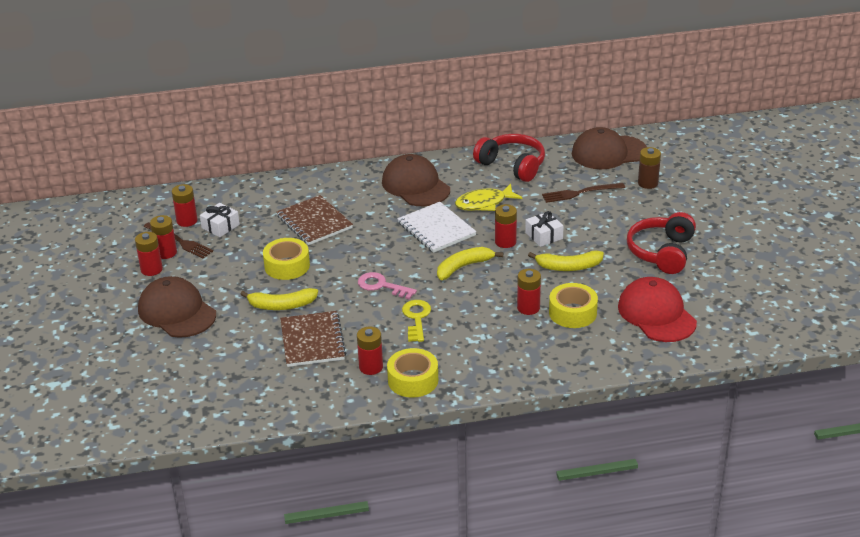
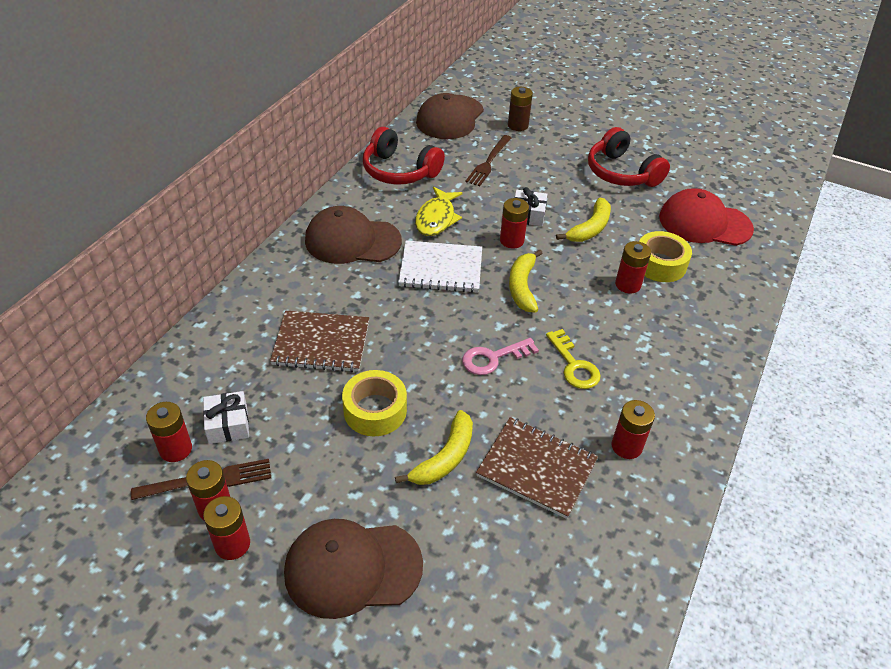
camera: 55 degrees left, 10 degrees up
yellow tape [387,348,438,398] -> none
yellow key [402,300,431,342] -> yellow key turned 150 degrees counterclockwise [546,329,601,389]
red headphones [473,134,545,182] -> red headphones turned 135 degrees counterclockwise [363,127,445,185]

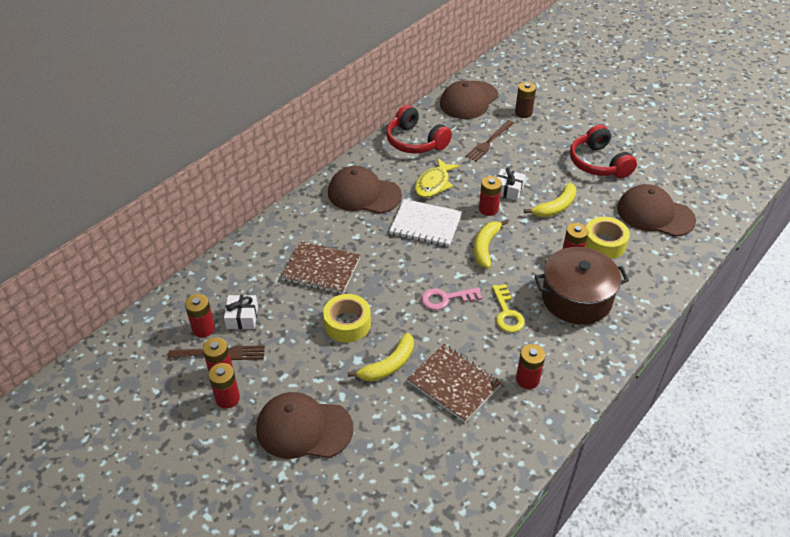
camera: 15 degrees right, 0 degrees up
red cap [659,188,754,246] -> brown cap [617,184,696,237]
none -> brown pot [535,247,629,324]

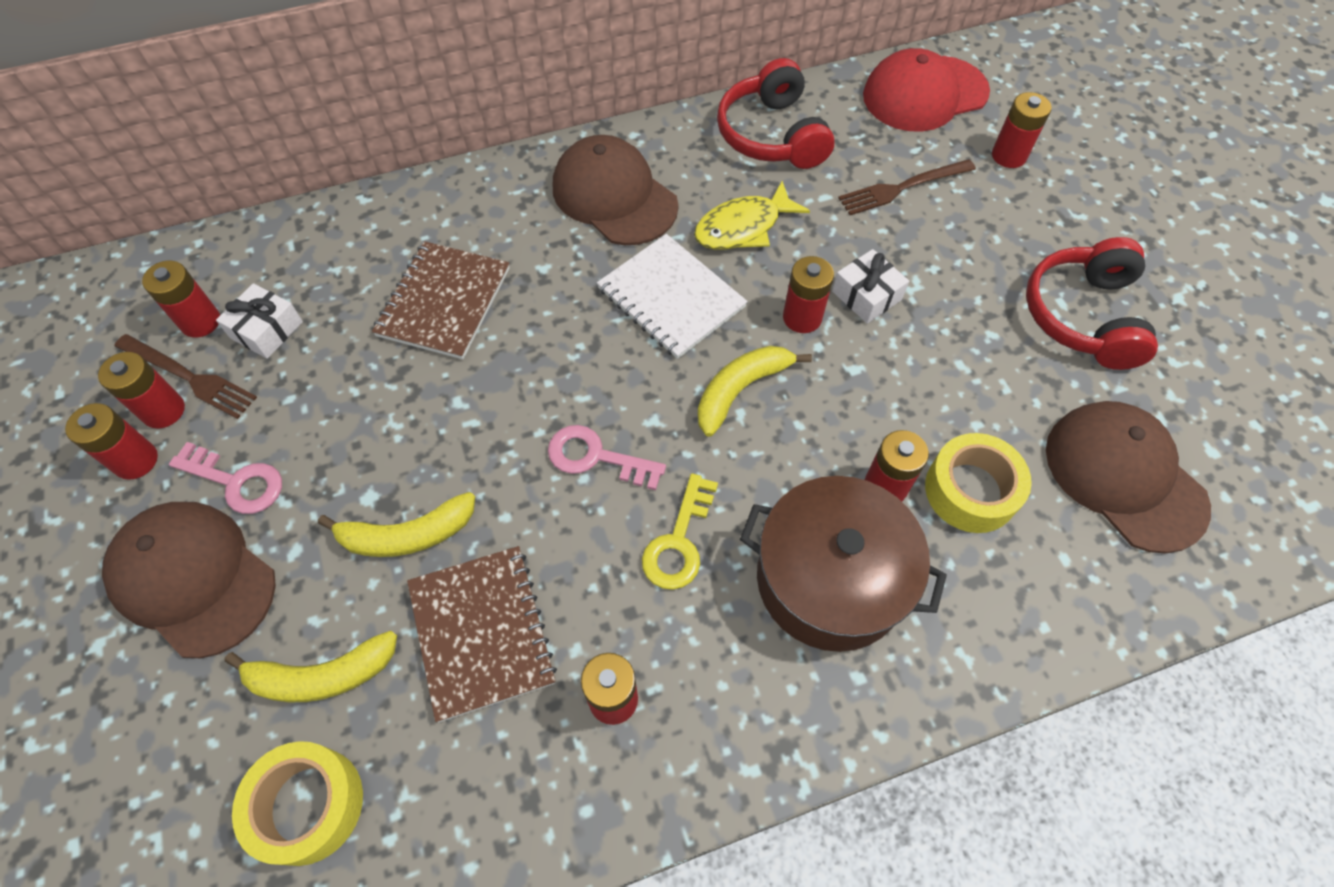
camera: 30 degrees right, 15 degrees up
brown notebook [281,241,360,294] -> brown notebook turned 60 degrees clockwise [372,241,510,359]
yellow tape [323,294,371,342] -> yellow tape moved to [232,741,363,866]
brown cap [440,80,498,119] -> red cap [863,48,990,132]
brown battery [515,82,536,118] -> red battery [992,92,1052,168]
yellow banana [524,183,577,217] -> yellow banana moved to [225,631,397,702]
none -> pink key [169,442,282,514]

